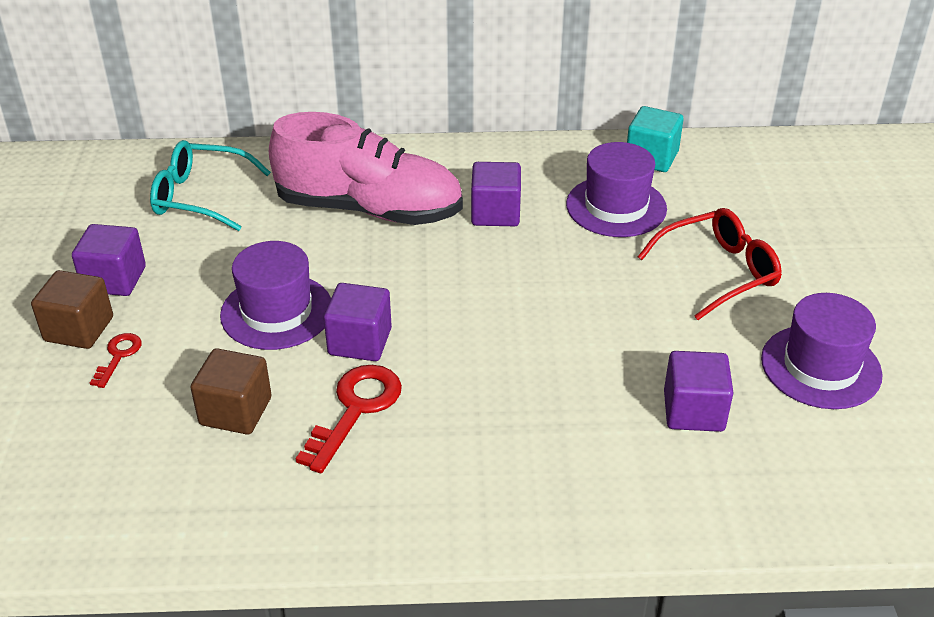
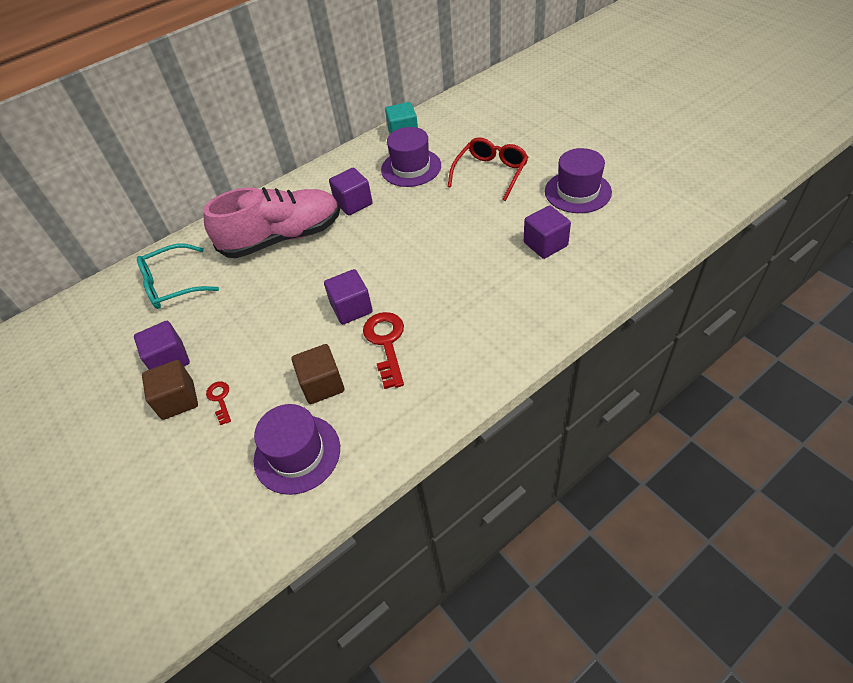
camera: 30 degrees left, 10 degrees up
purple hat [220,241,331,350] -> purple hat moved to [254,404,340,495]

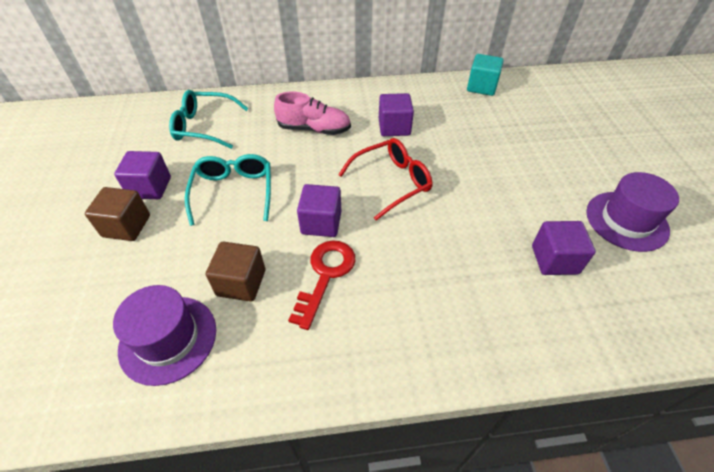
camera: 25 degrees right, 0 degrees up
pink shoe [203,187,340,258] -> pink shoe [274,92,351,135], size x0.60
red key [206,381,231,425] -> none
purple hat [381,127,441,187] -> none
red glasses [448,137,528,201] -> red glasses moved to [338,138,432,220]
none -> turquoise glasses [185,154,271,226]

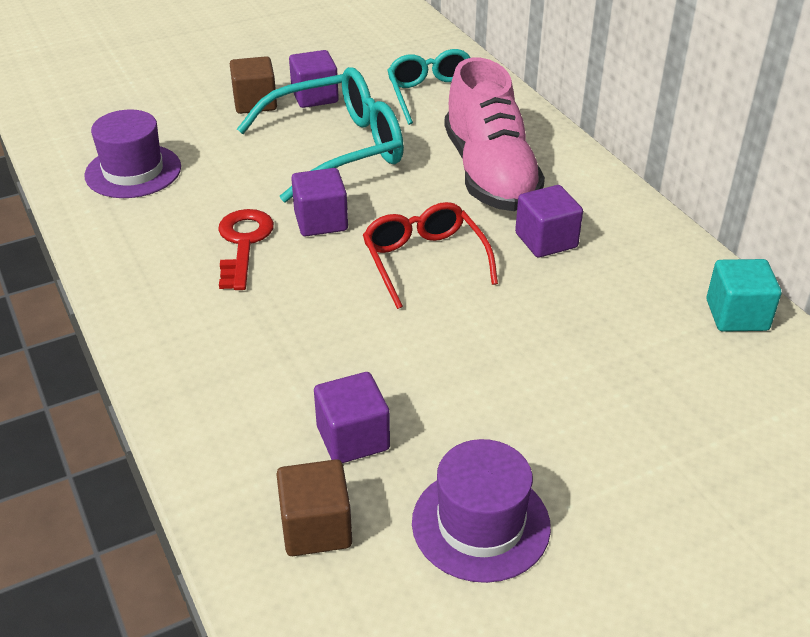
camera: 70 degrees right, 10 degrees down
turquoise glasses [185,154,271,226] -> turquoise glasses [237,67,404,203], size x1.53
brown cube [206,242,265,302] -> brown cube moved to [276,459,352,556]
pink shoe [274,92,351,135] -> pink shoe [444,58,545,211], size x1.65
red key [288,240,356,330] -> red key turned 90 degrees counterclockwise [218,209,274,290]
red glasses [338,138,432,220] -> red glasses turned 150 degrees counterclockwise [363,202,498,309]

